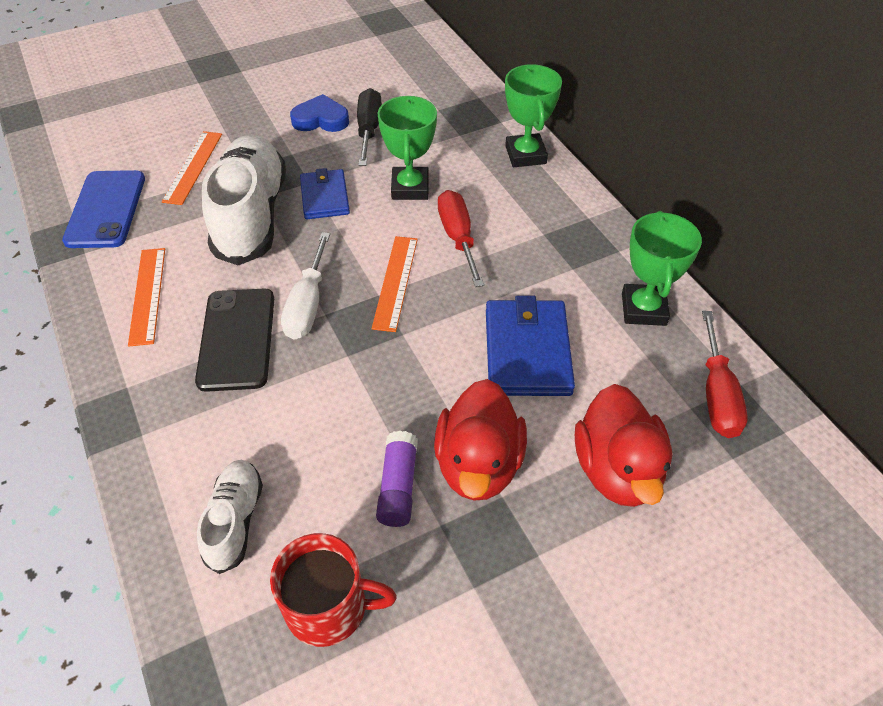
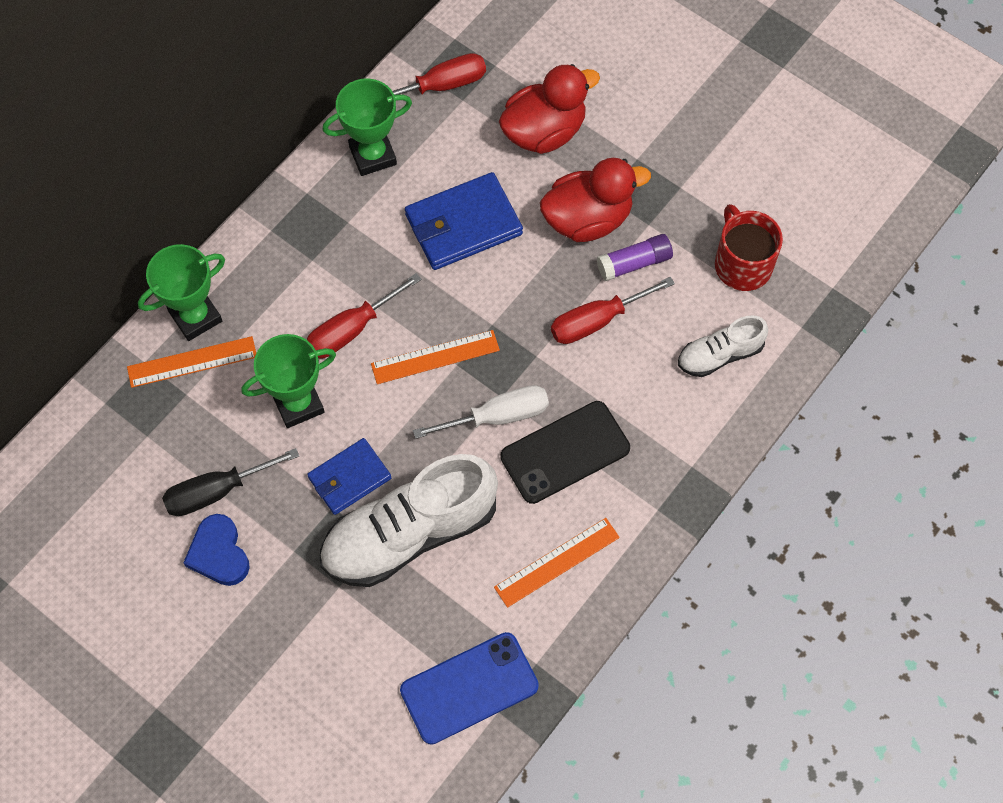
camera: 115 degrees left, 15 degrees up
orange ruler [162,131,222,205] -> orange ruler moved to [127,336,256,388]
none -> red screwdriver [551,277,675,344]

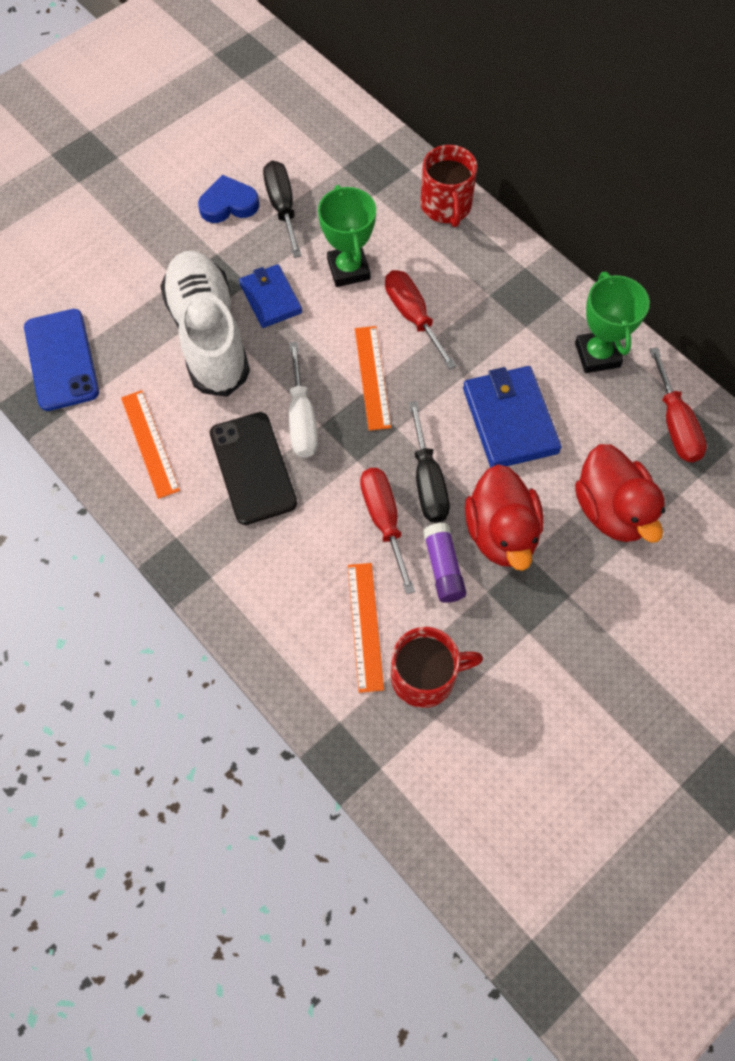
camera: 100 degrees right, 0 degrees up
orange ruler [127,336,256,388] -> orange ruler moved to [348,563,384,693]
green trophy [138,244,225,341] -> red mug [421,145,477,227]
white shoe [678,315,768,377] -> none
none -> black screwdriver [409,401,450,523]

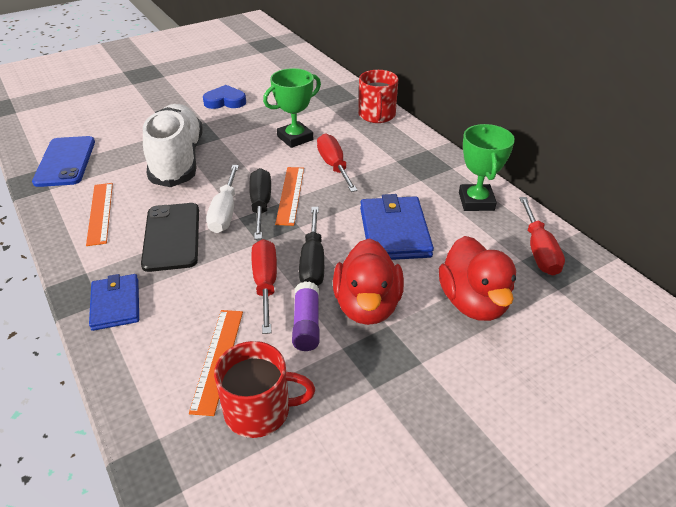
camera: 10 degrees right, 25 degrees down
blue wallet [239,264,302,328] -> blue wallet moved to [89,274,139,331]
black screwdriver [263,161,302,258] -> black screwdriver moved to [249,168,271,240]
green trophy [318,185,376,287] -> green trophy turned 60 degrees clockwise [263,68,321,148]

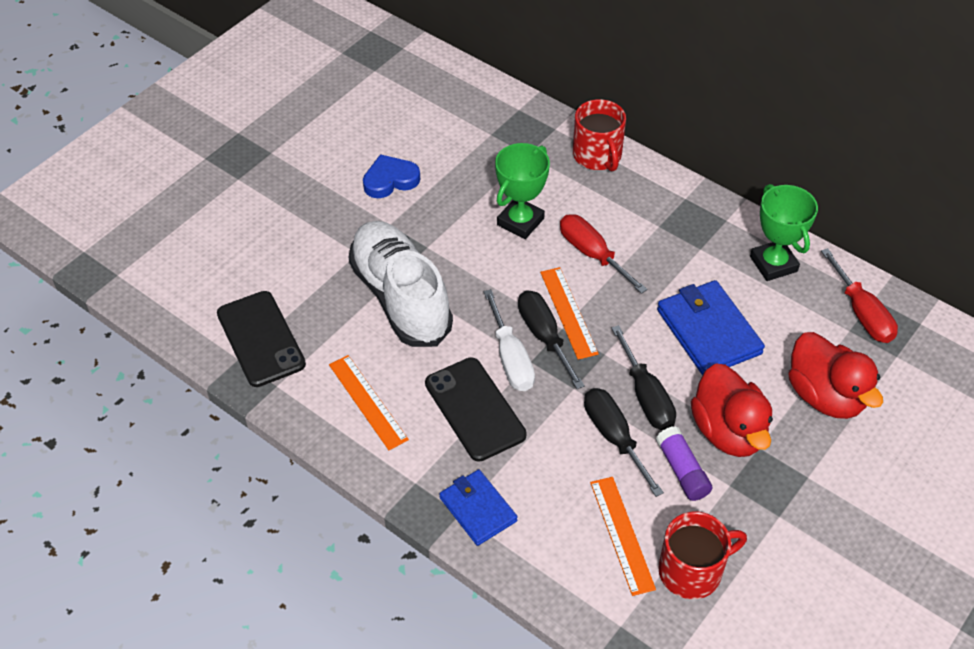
camera: 20 degrees left, 10 degrees up
blue phone [32,136,95,187] -> black phone [217,291,306,387]
red screwdriver [251,239,277,334] -> black screwdriver [584,388,664,497]

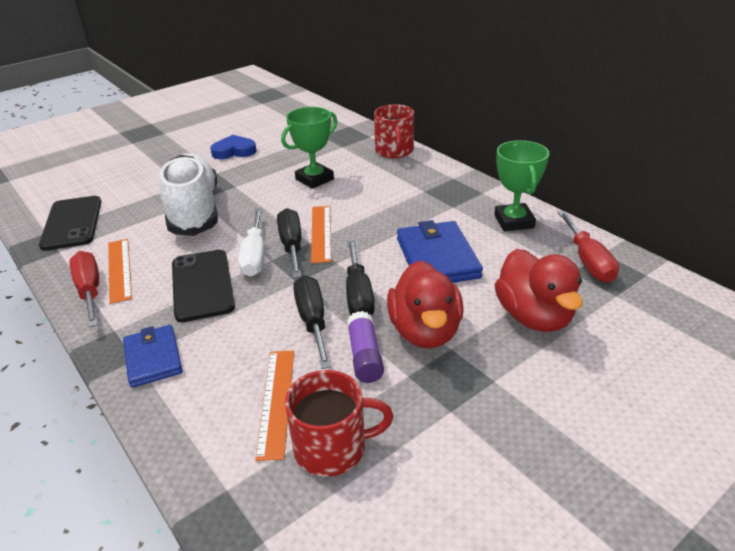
camera: 15 degrees right, 15 degrees down
red screwdriver [560,214,648,294] -> red screwdriver moved to [69,251,99,327]

